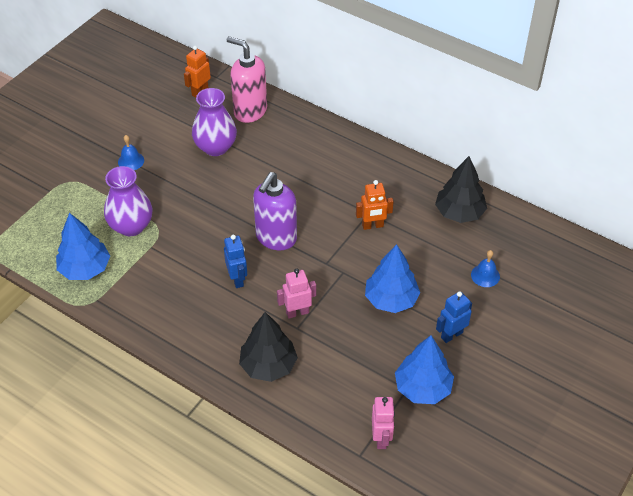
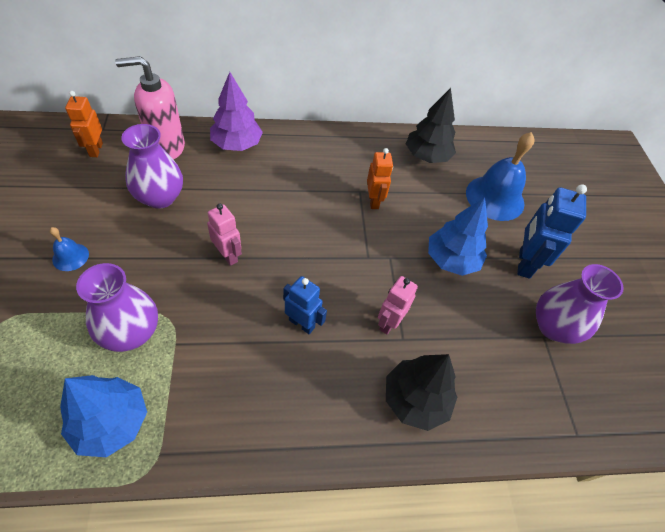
camera: 45 degrees left, 5 degrees up
purple soap dispenser [253,172,297,250] -> none
orange robot [356,180,394,230] -> orange robot turned 45 degrees counterclockwise [367,148,393,209]
pink robot [372,397,395,449] -> pink robot moved to [207,203,242,266]
blue tree [395,335,454,404] -> purple vase [536,264,623,344]
blue robot [436,291,472,343] -> blue robot [517,184,587,279], size x1.53
blue bell [471,250,500,287] -> blue bell [466,132,535,221], size x2.12
none -> purple tree [210,72,263,151]

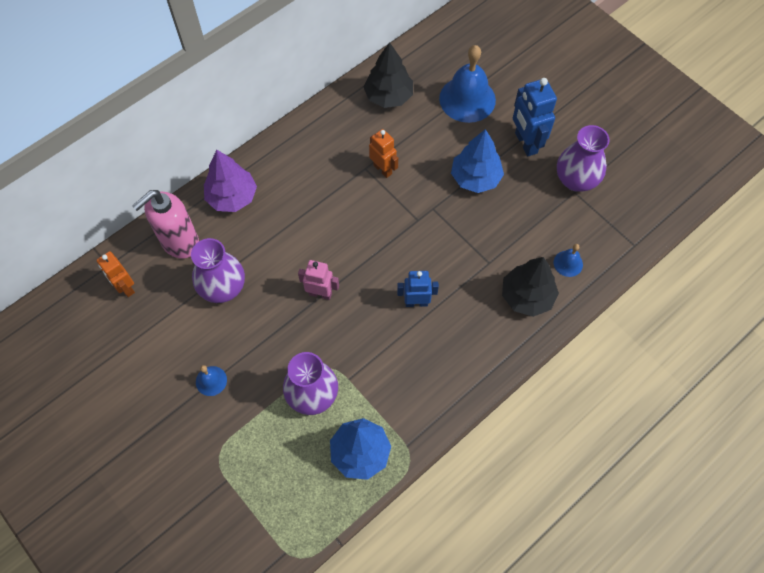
camera: 30 degrees left, 10 degrees up
pink robot [378,276,418,334] -> none
none -> blue bell [554,244,583,277]

